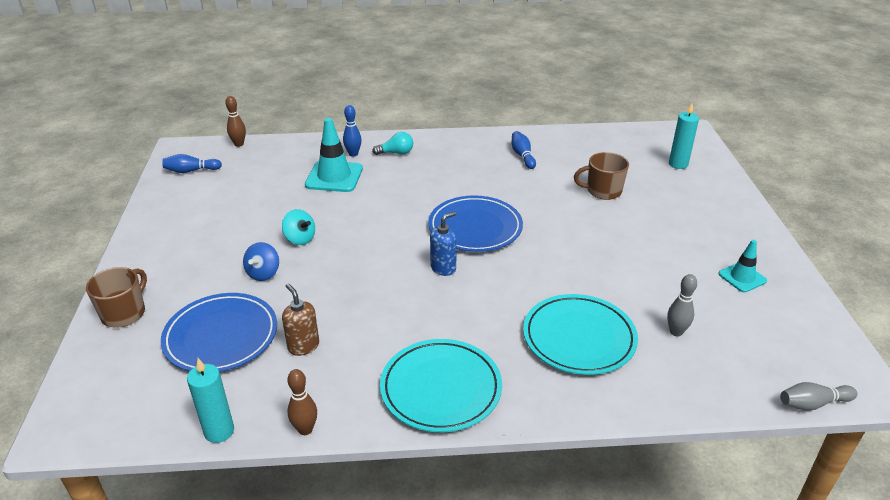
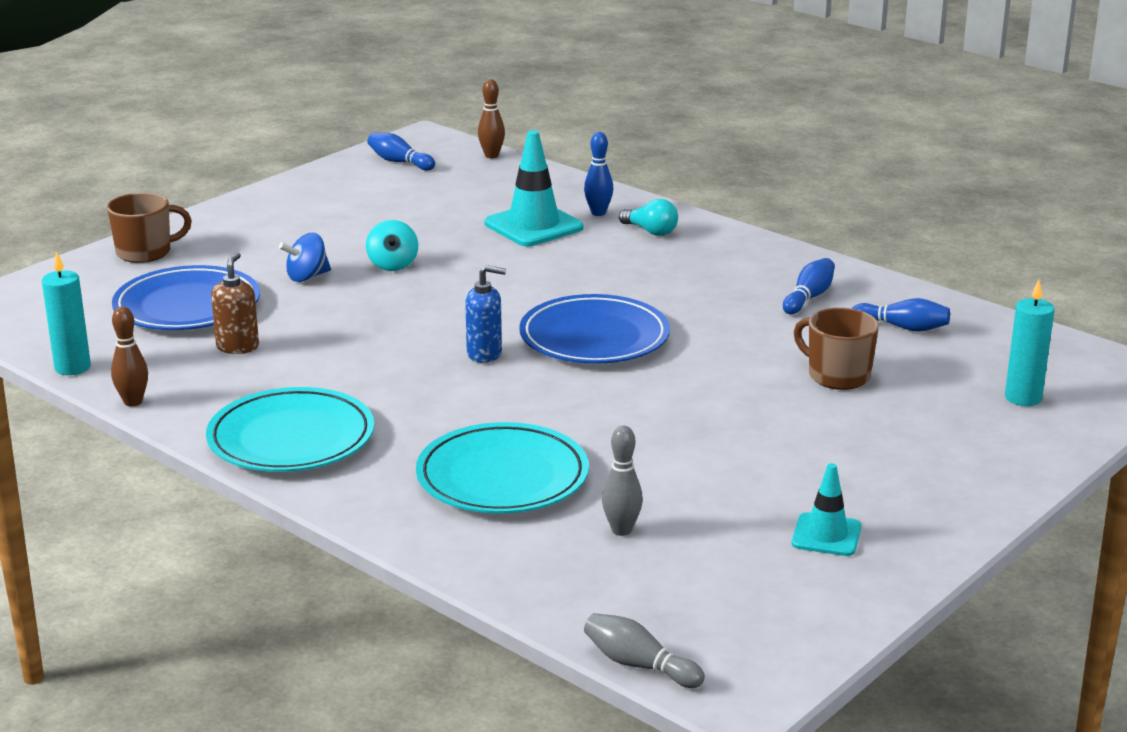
camera: 45 degrees right, 10 degrees down
none -> blue bowling pin [852,298,950,332]

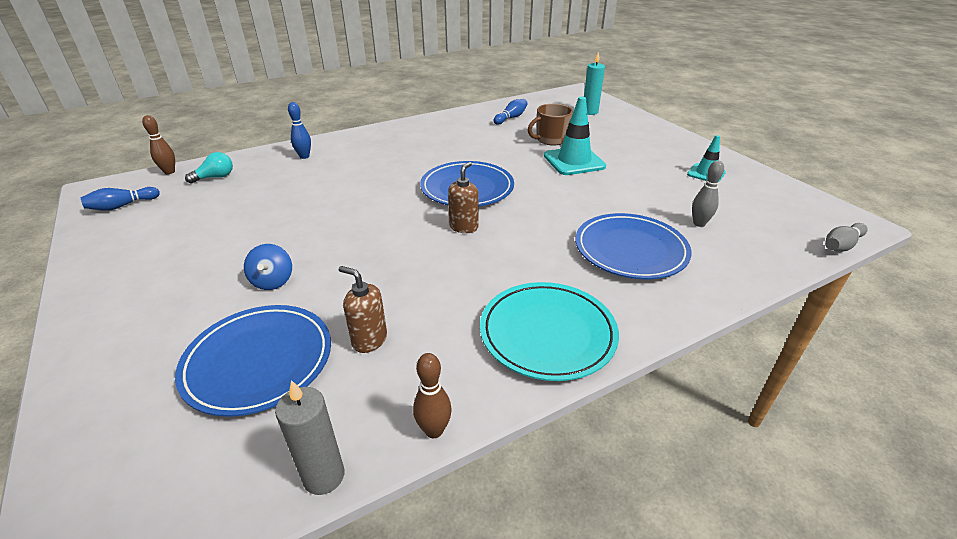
camera: 70 degrees left, 10 degrees up
turquoise candle [42,251,91,375] -> grey candle [275,380,345,495]
brown mug [107,193,192,263] -> none
turquoise spinning top [366,220,418,271] -> none
turquoise plate [416,422,589,513] -> blue plate [575,213,691,279]
blue soap dispenser [465,265,506,363] -> brown soap dispenser [448,162,478,233]
turquoise traffic cone [484,130,584,246] -> turquoise traffic cone moved to [544,97,606,175]
turquoise light bulb [619,199,678,236] -> turquoise light bulb moved to [185,152,233,184]
blue bowling pin [783,258,835,314] -> none

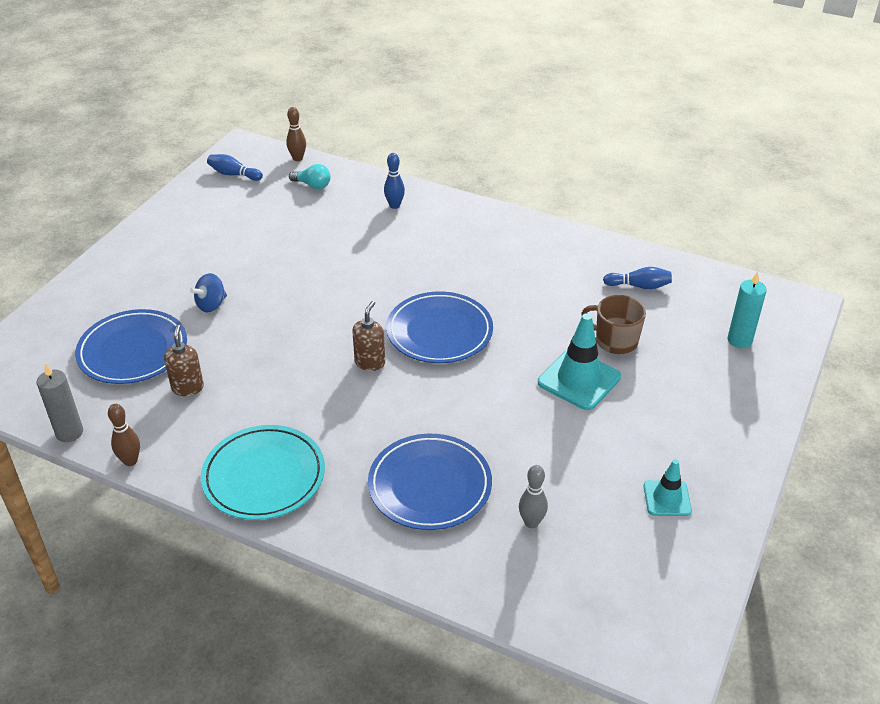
camera: 55 degrees right, 5 degrees up
brown soap dispenser [448,162,478,233] -> brown soap dispenser turned 60 degrees counterclockwise [352,301,385,371]
grey bowling pin [825,223,868,252] -> none

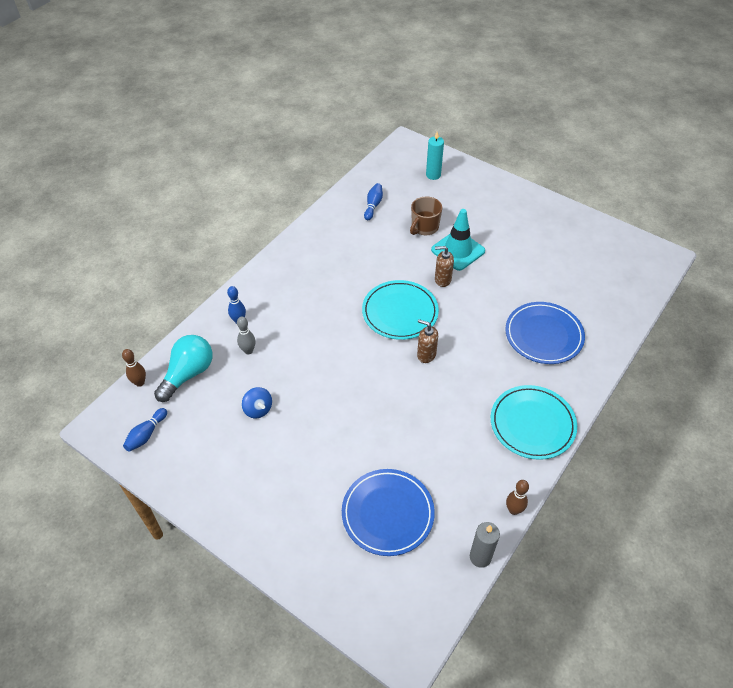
camera: 80 degrees left, 10 degrees up
brown soap dispenser [164,325,204,396] -> brown soap dispenser moved to [435,246,454,287]
blue spinning top [190,273,227,312] -> blue spinning top moved to [242,387,272,418]
turquoise light bulb [289,164,331,189] -> turquoise light bulb [154,335,213,402], size x1.80
blue plate [386,292,493,363] -> turquoise plate [362,280,439,340]
grey bowling pin [519,465,548,528] -> grey bowling pin moved to [237,316,256,355]
turquoise traffic cone [643,459,692,516] -> none

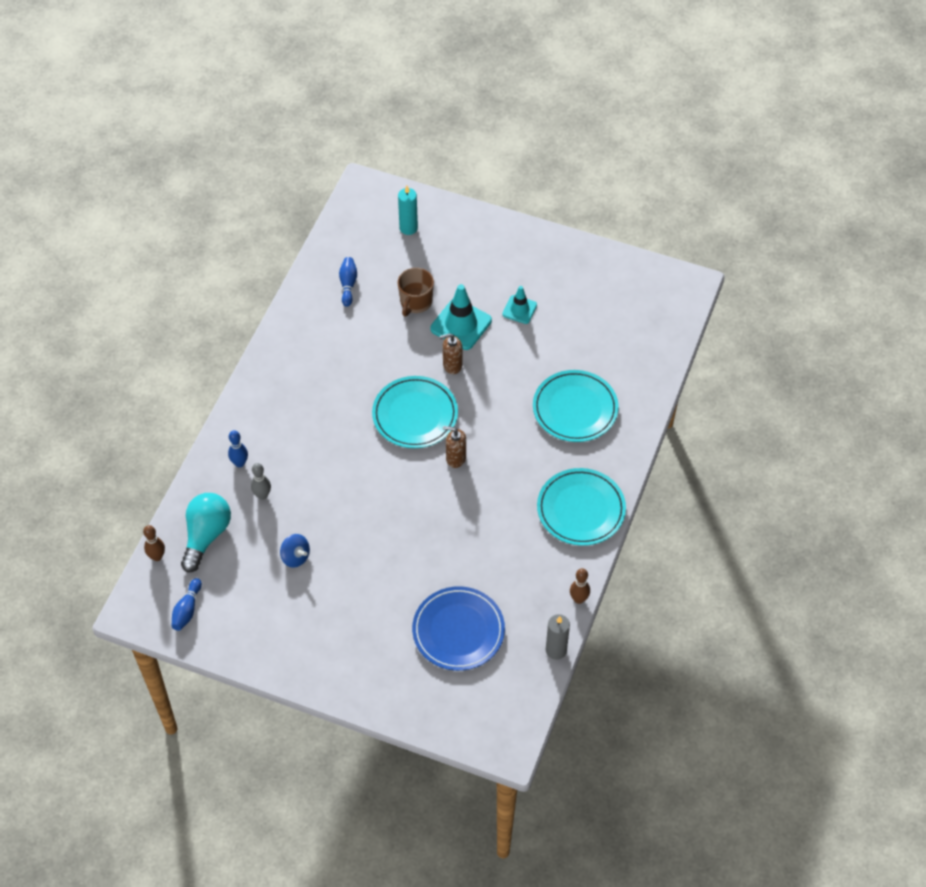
camera: 15 degrees left, 5 degrees up
blue plate [505,302,585,364] -> turquoise plate [533,370,619,442]
none -> turquoise traffic cone [503,286,537,324]

